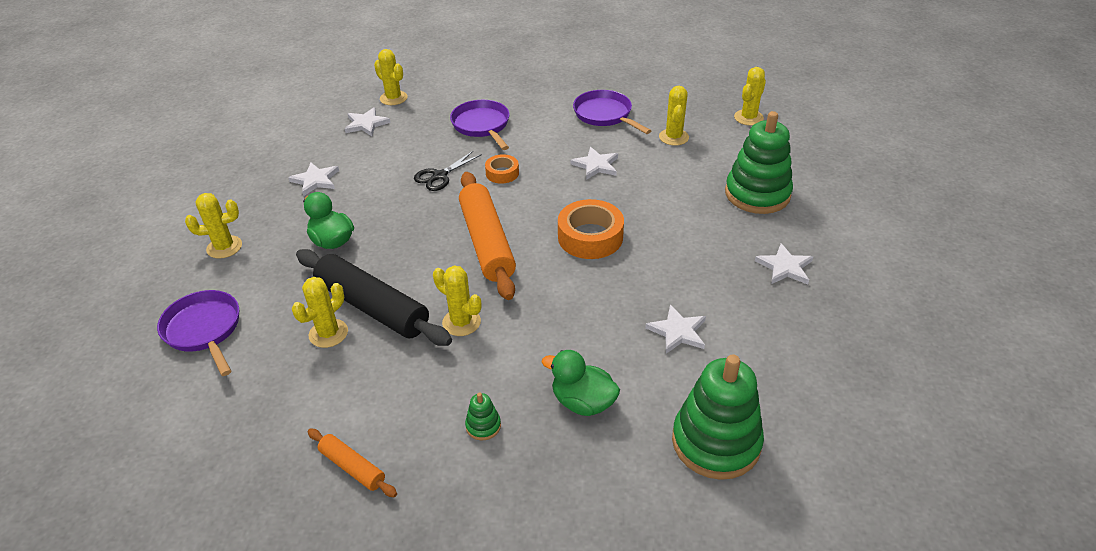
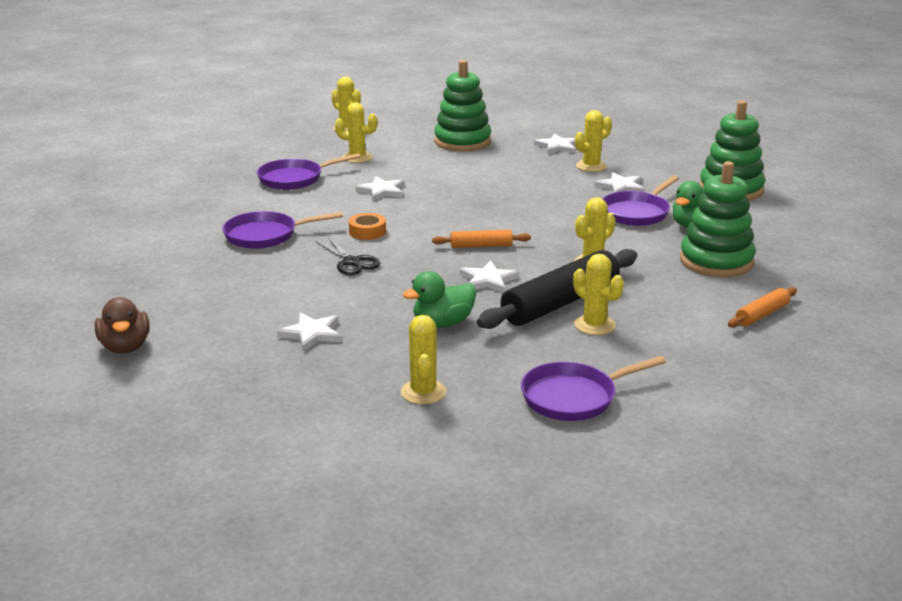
camera: 80 degrees left, 15 degrees down
white star [345,107,391,136] -> white star moved to [459,261,519,293]
yellow cactus [374,49,408,105] -> yellow cactus moved to [575,110,612,172]
orange rolling pin [459,172,516,300] -> orange rolling pin [432,230,531,248], size x0.49
green stacking toy [465,392,501,440] -> green stacking toy [680,161,756,277], size x2.43
orange tape [558,199,624,259] -> none
none -> brown duck [95,297,150,354]
none -> purple pan [602,175,679,226]

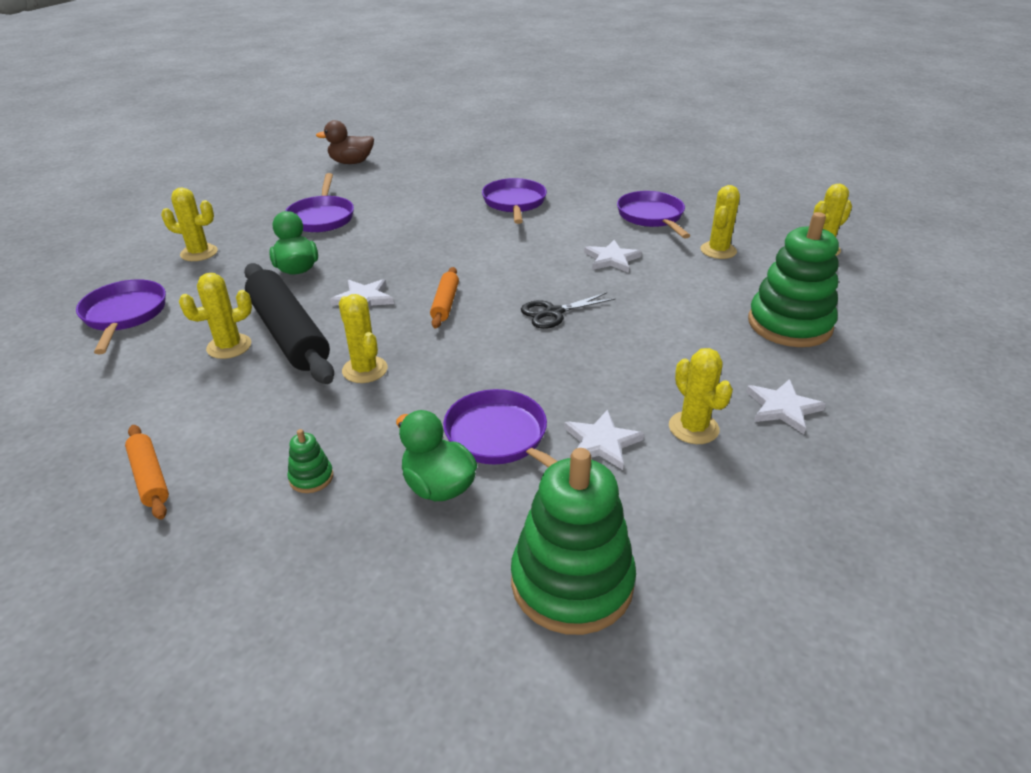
camera: 100 degrees right, 10 degrees up
white star [277,313,342,352] -> purple pan [285,173,354,232]
black scissors [316,237,380,275] -> black scissors moved to [521,292,616,329]
orange tape [349,213,386,240] -> none
green stacking toy [680,161,756,277] -> green stacking toy [287,429,333,493], size x0.41

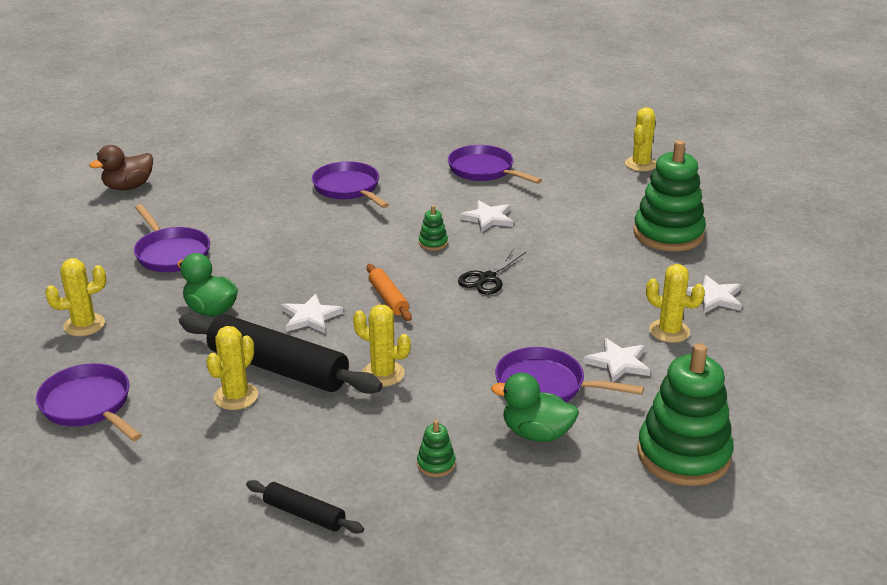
camera: 30 degrees left, 5 degrees down
orange rolling pin [125,425,169,520] -> black rolling pin [246,480,364,534]
yellow cactus [700,185,740,259] -> none
none -> green stacking toy [419,205,448,250]

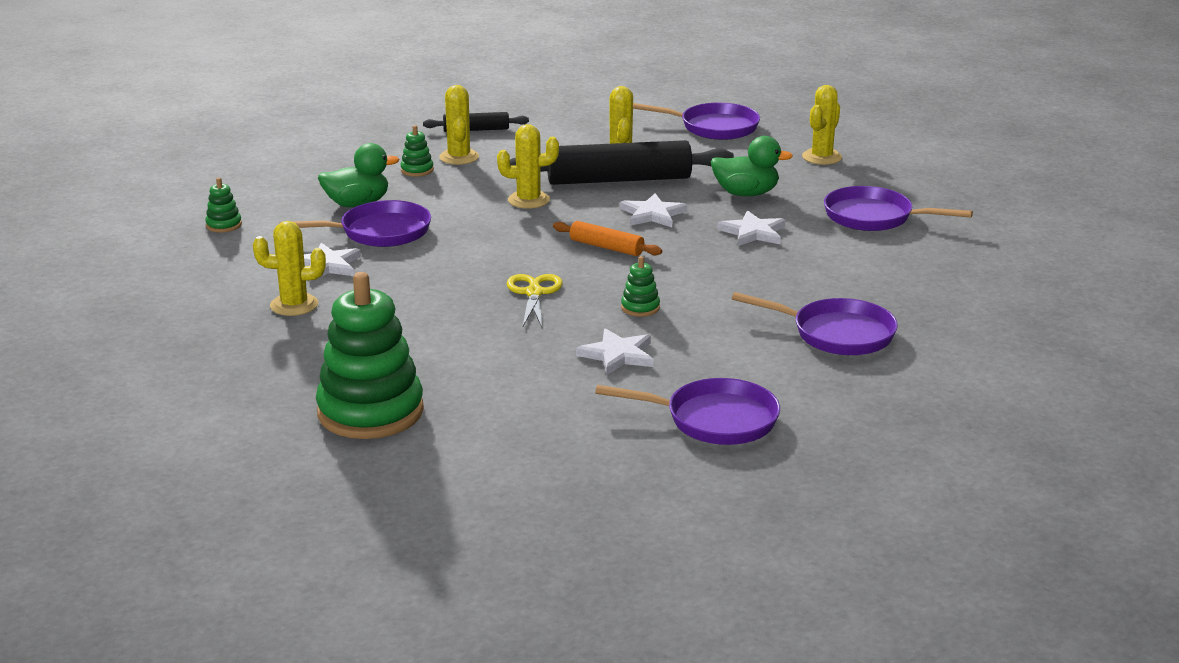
camera: 145 degrees right, 5 degrees down
brown duck [89,145,153,190] -> none
black scissors [458,249,526,295] -> yellow scissors [507,274,563,327]
yellow cactus [625,107,656,171] -> yellow cactus moved to [439,85,479,165]
green stacking toy [637,343,733,486] -> green stacking toy [205,178,242,233], size x0.41
white star [686,275,742,313] -> white star moved to [717,210,785,246]

